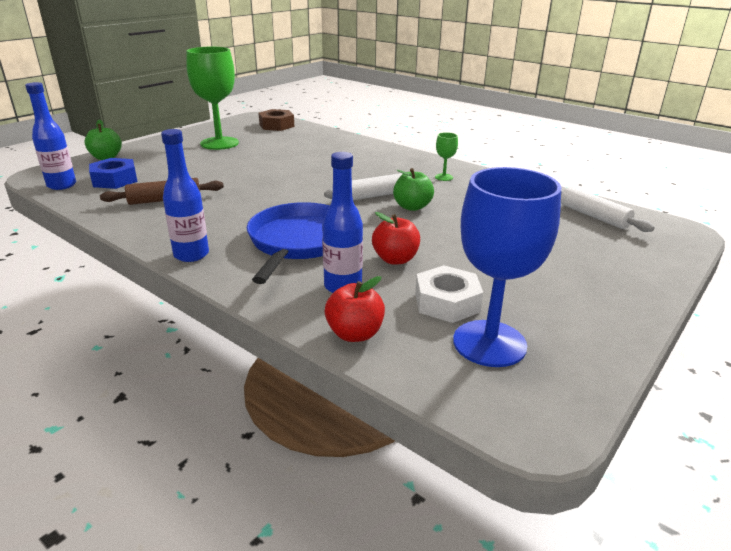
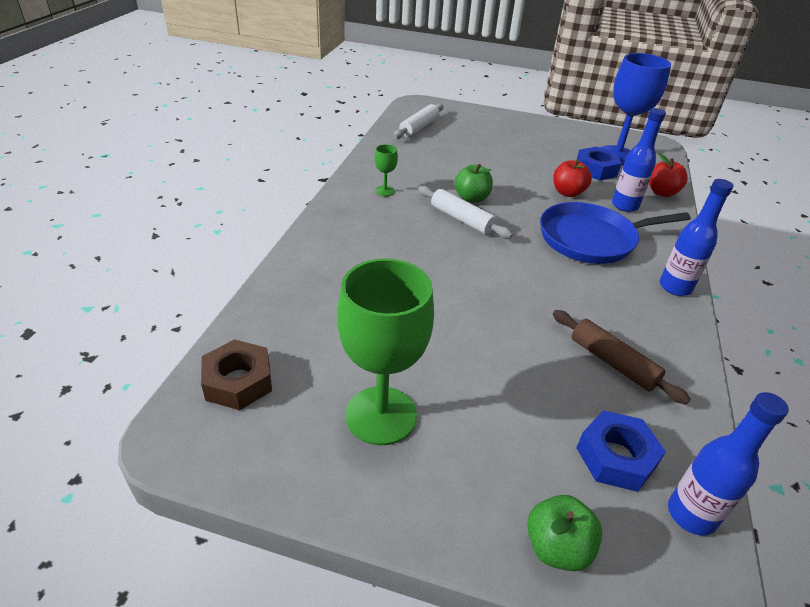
camera: 115 degrees left, 10 degrees up
white nut [415,265,483,323] -> blue nut [577,147,622,181]

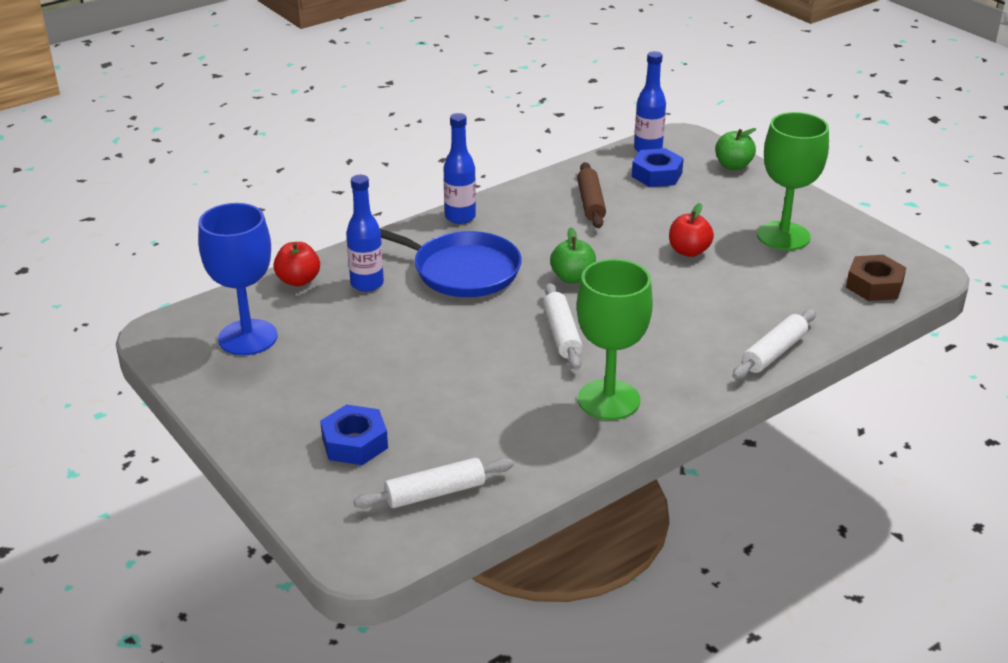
camera: 140 degrees left, 5 degrees down
green goblet [375,144,398,196] -> green goblet [577,259,653,420], size x2.35
green apple [455,164,493,203] -> green apple moved to [550,227,596,284]
red apple [554,160,592,197] -> red apple moved to [669,203,714,257]
blue nut [577,147,622,181] -> blue nut moved to [320,405,388,465]
none -> white rolling pin [732,309,816,379]

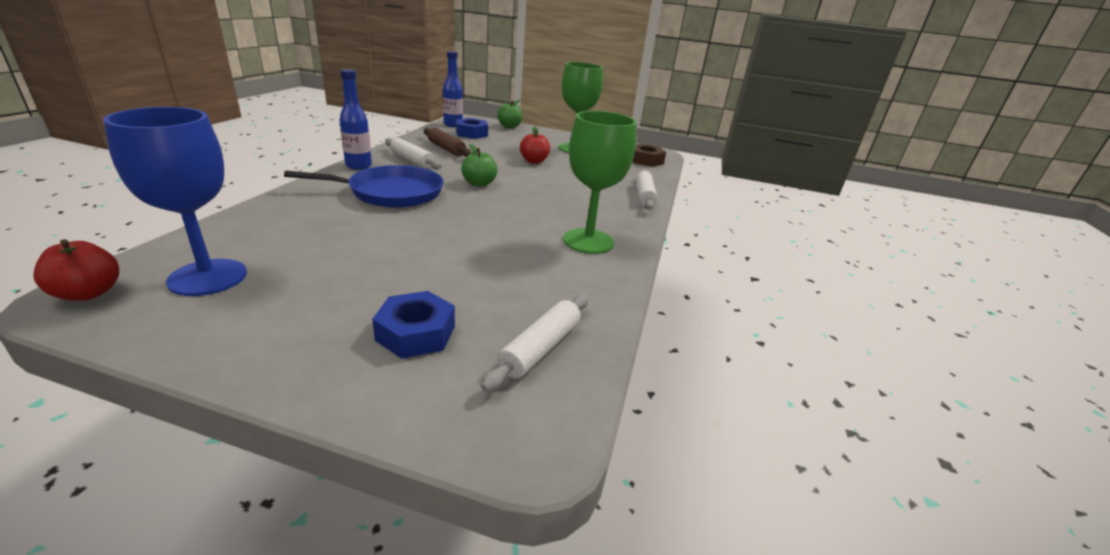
camera: 40 degrees left, 5 degrees down
red apple [273,242,320,286] -> red apple moved to [33,239,119,301]
blue bottle [346,175,384,292] -> none
white rolling pin [543,283,583,370] -> white rolling pin moved to [385,138,442,170]

